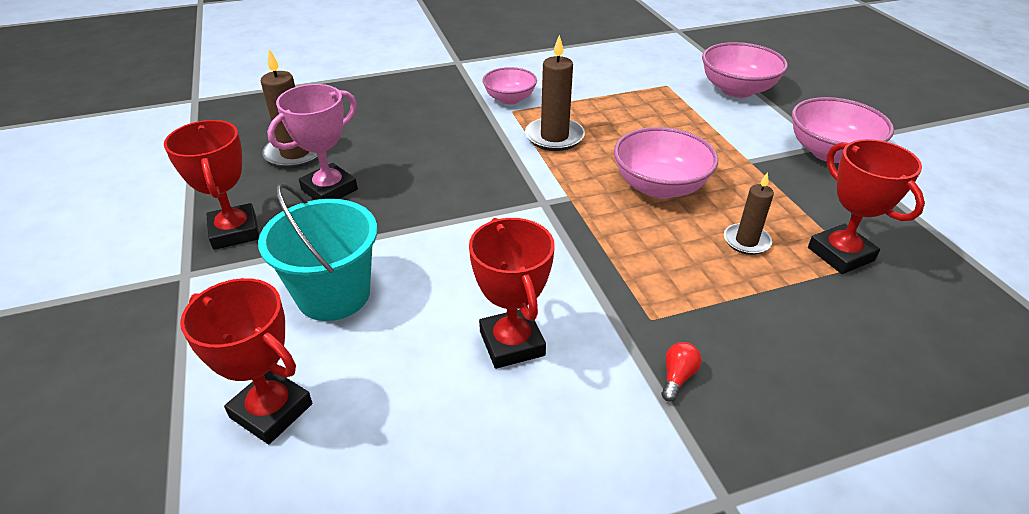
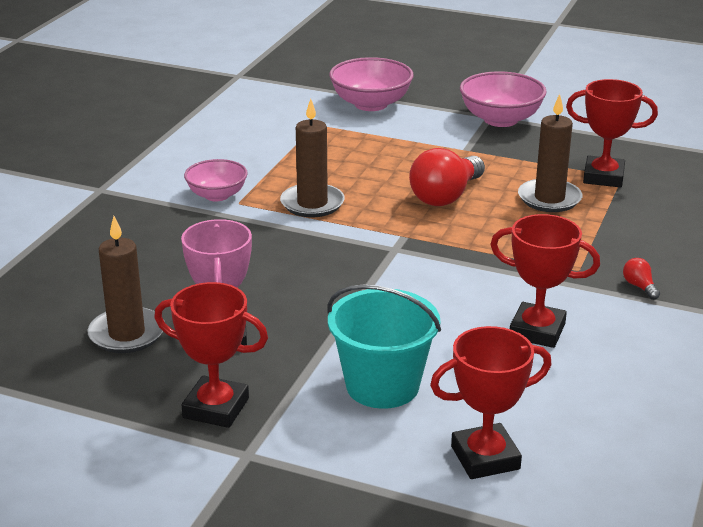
camera: 50 degrees left, 10 degrees down
pink bowl [614,127,718,199] -> red light bulb [409,148,485,206]
brown candle [724,172,774,255] -> brown candle [518,94,582,212], size x1.56

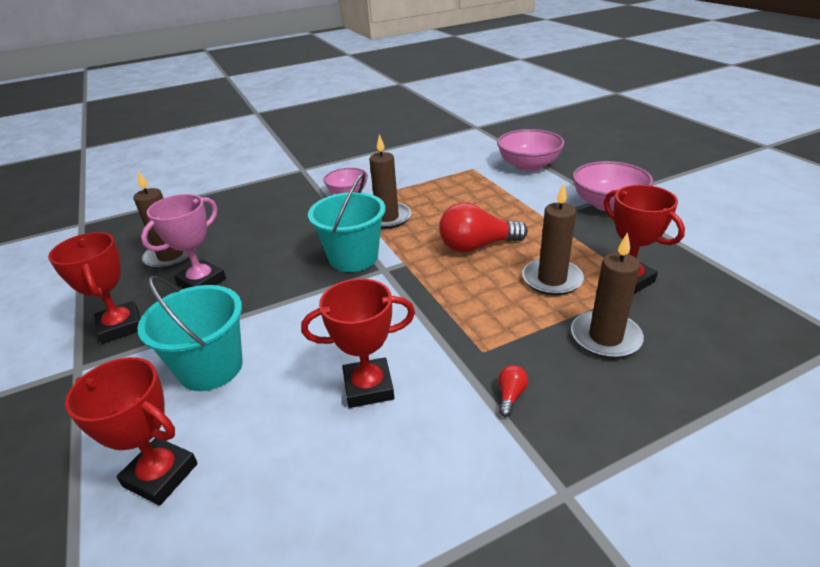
camera: 45 degrees right, 5 degrees up
red trophy [490,214,600,348] -> red trophy turned 75 degrees counterclockwise [301,278,415,408]
none -> turquoise bucket [308,173,386,272]
none -> brown candle [571,232,644,358]

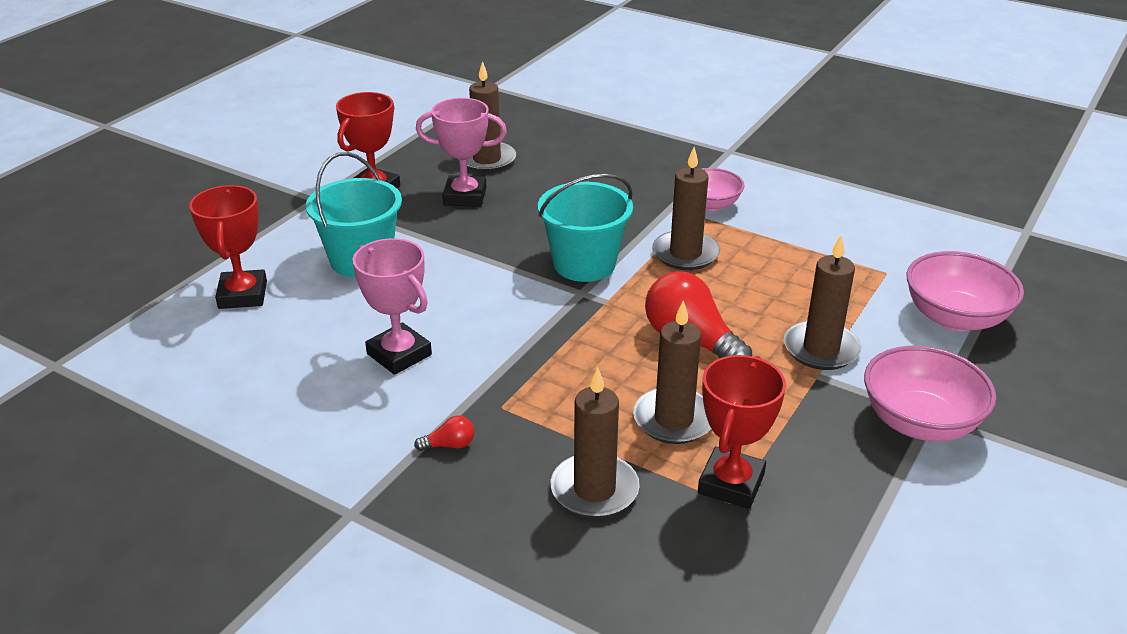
camera: 55 degrees right, 0 degrees up
red trophy [301,278,415,408] -> pink trophy [353,238,432,375]
none -> brown candle [784,234,861,370]

